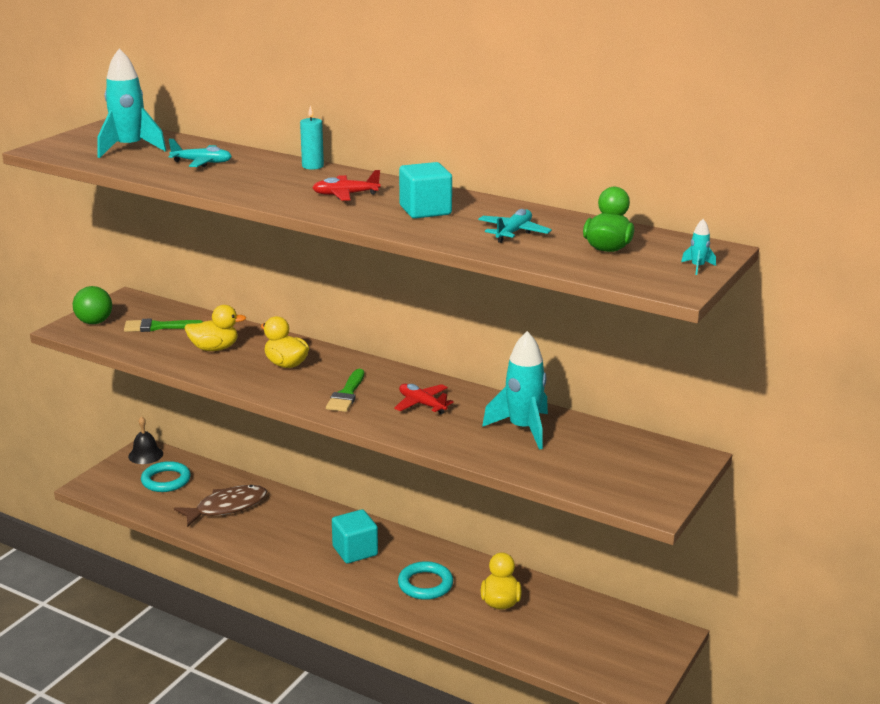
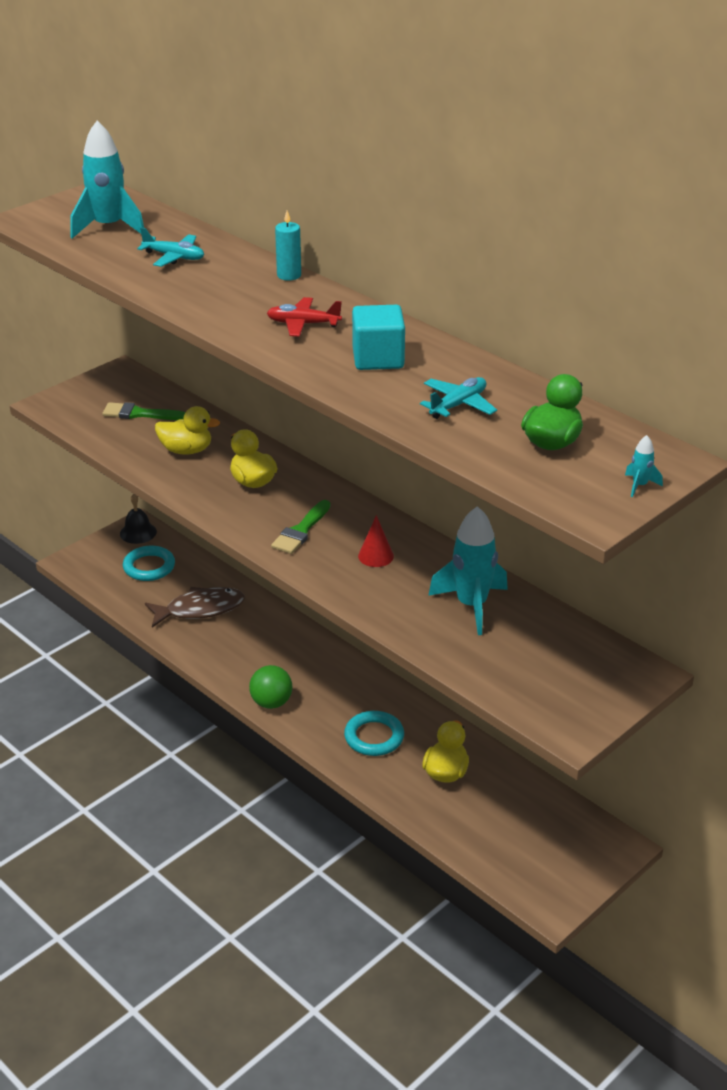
camera: 15 degrees right, 10 degrees up
green ball [73,286,112,324] -> green ball moved to [249,665,292,709]
turquoise cube [332,509,378,564] -> none
red plane [394,384,454,414] -> red cone [358,515,394,567]

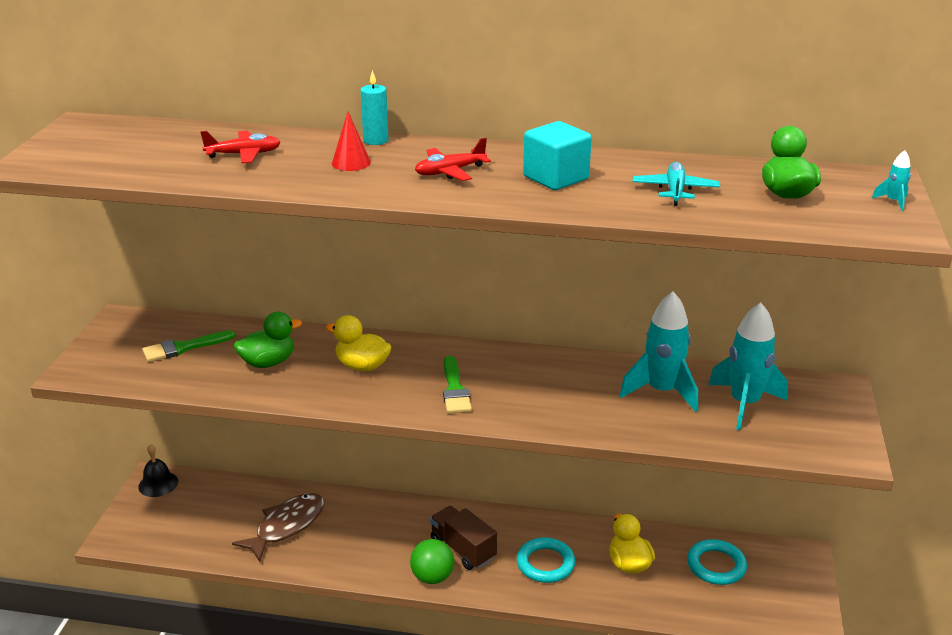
camera: 35 degrees left, 5 degrees down
turquoise rocket [70,121,144,238] -> turquoise rocket moved to [708,303,788,430]
turquoise ring [123,546,175,581] -> turquoise ring moved to [687,539,747,585]
turquoise plane [137,227,204,267] -> red plane [200,131,281,163]
yellow duck [155,406,220,455] -> green duck [234,312,302,368]
red cone [358,515,394,567] -> red cone moved to [332,112,371,171]
none -> brown truck [430,506,497,570]

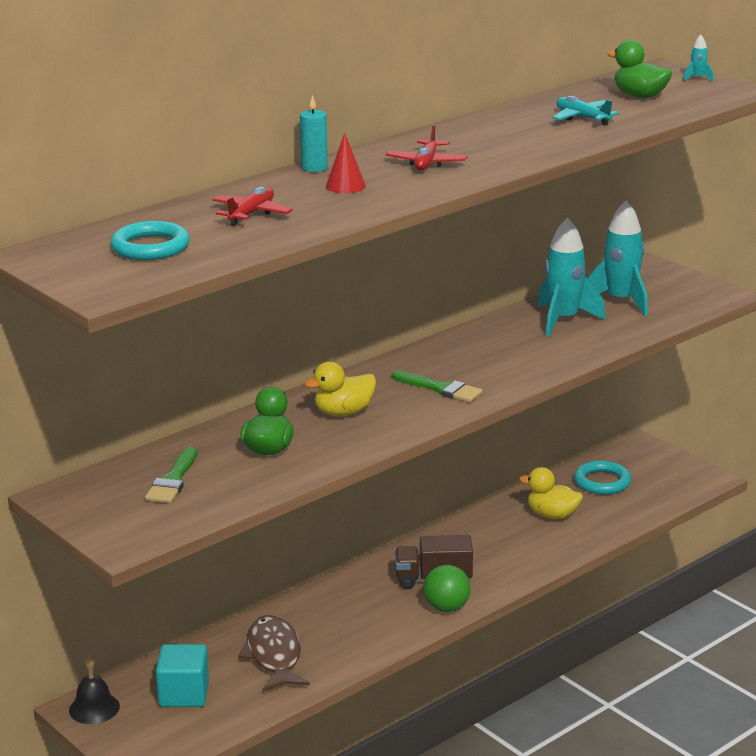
camera: 50 degrees left, 5 degrees down
turquoise ring [517,537,575,583] -> turquoise ring moved to [111,221,190,260]
turquoise cube [523,121,592,190] -> turquoise cube moved to [156,644,209,707]

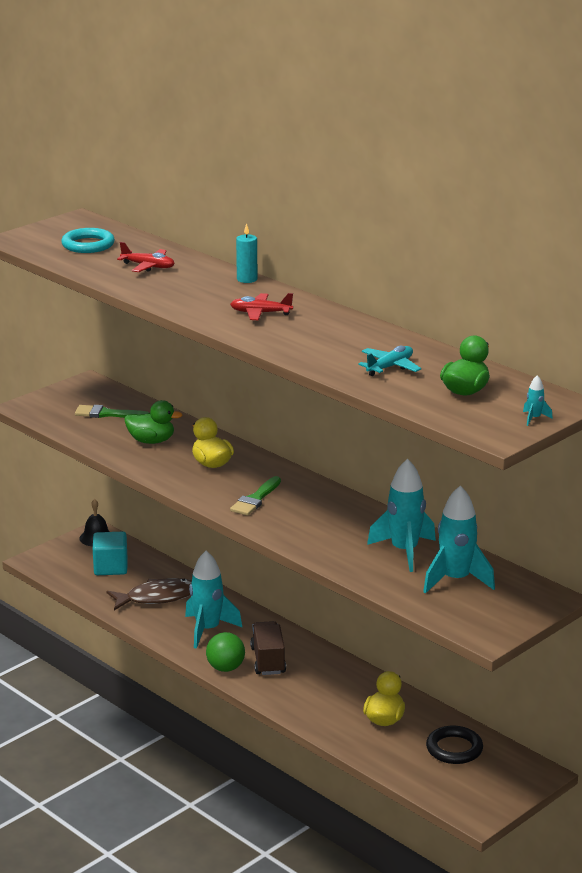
camera: 85 degrees right, 0 degrees up
red cone [326,132,366,193] -> none
turquoise ring [574,460,631,495] -> black ring [426,726,483,764]
none -> turquoise rocket [185,551,243,649]

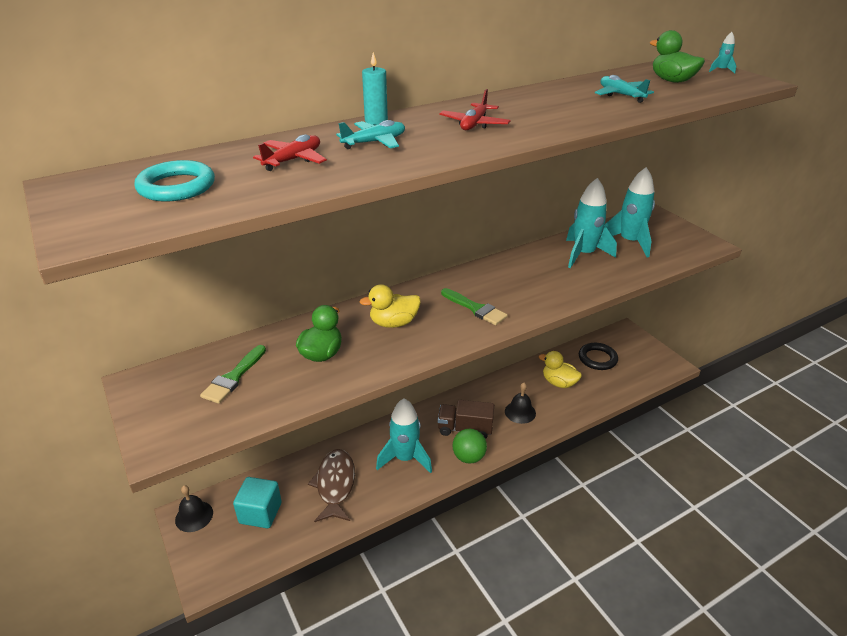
camera: 75 degrees left, 10 degrees up
none -> turquoise plane [336,120,405,149]
none -> black bell [505,383,536,424]

